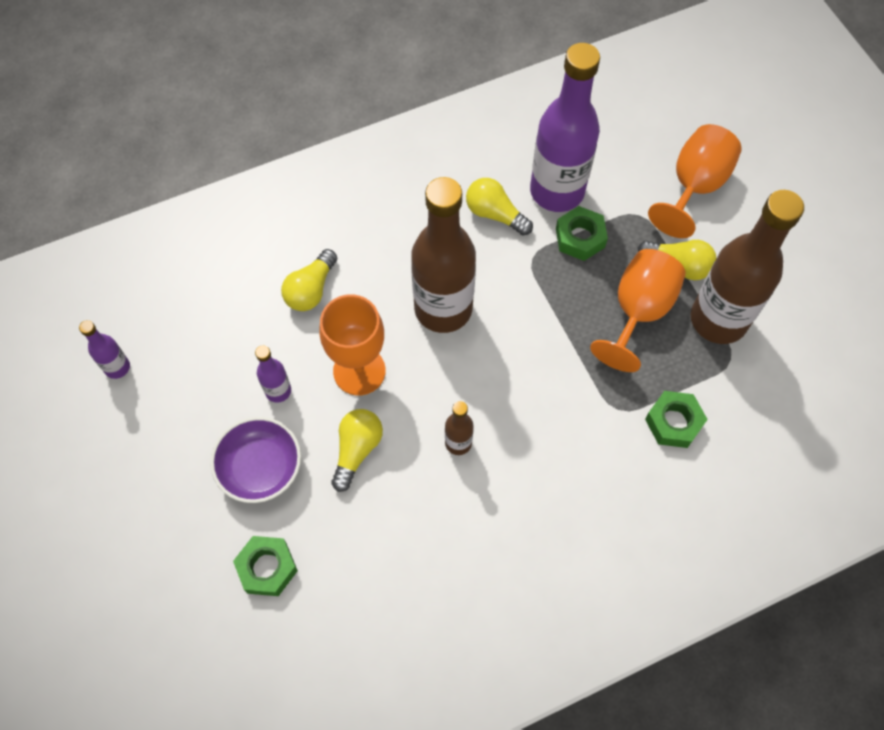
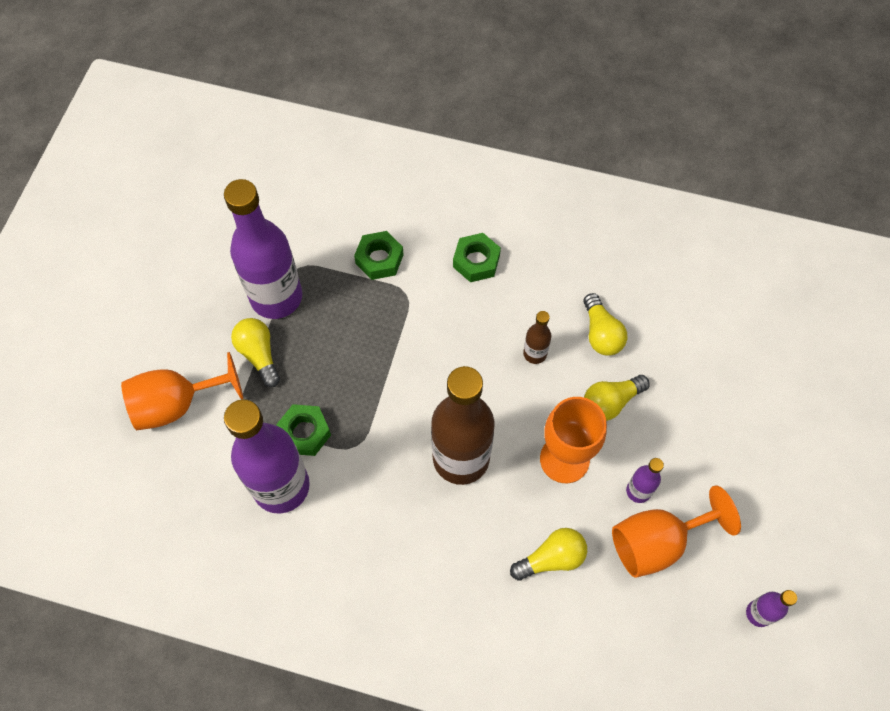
camera: 140 degrees left, 0 degrees up
purple bowl [210,417,301,503] -> none
green nut [233,536,298,596] -> green nut moved to [453,233,501,282]
yellow light bulb [466,178,533,236] -> yellow light bulb moved to [584,293,627,355]
orange goblet [590,249,686,372] -> orange goblet moved to [612,485,741,578]
brown bottle [691,190,804,344] -> purple bottle [224,179,302,319]

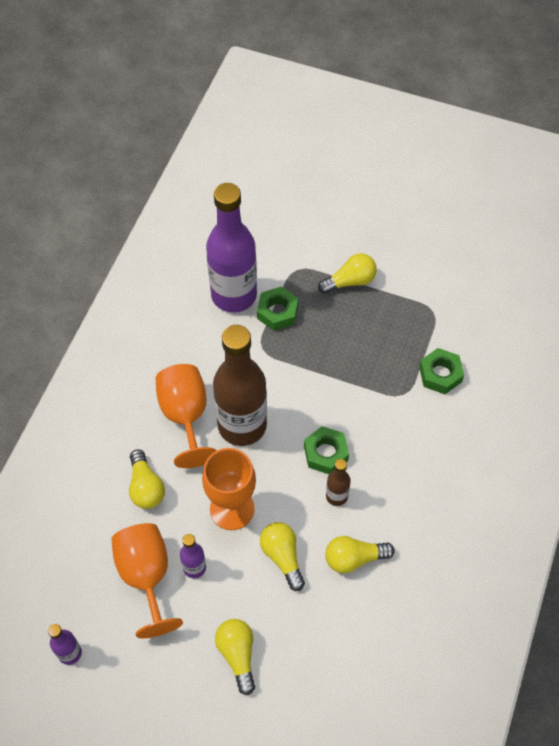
camera: 95 degrees right, 5 degrees down
orange goblet [121,352,244,430] -> orange goblet moved to [156,364,217,468]
purple bottle [224,179,302,319] -> none
green nut [453,233,501,282] -> green nut moved to [304,426,349,474]
none -> yellow light bulb [215,619,255,695]

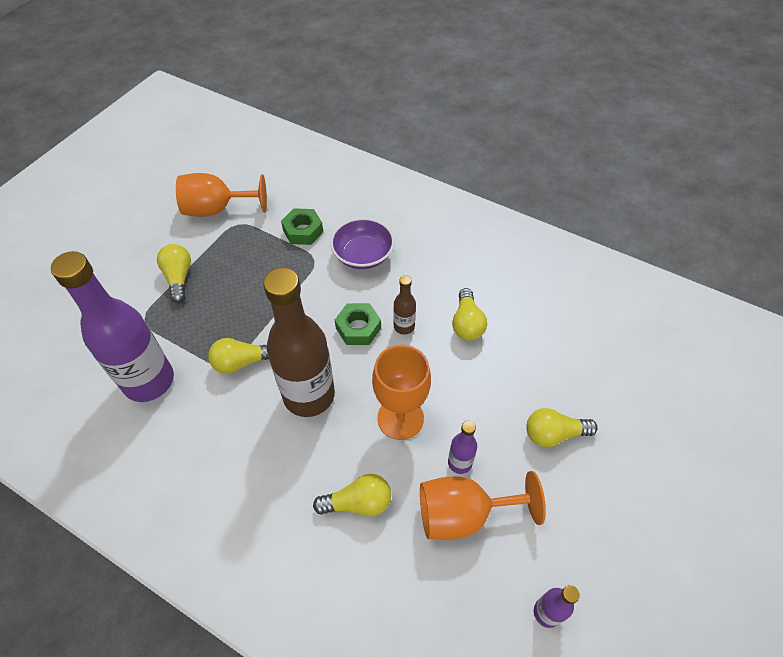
camera: 80 degrees left, 5 degrees down
orange goblet [156,364,217,468] -> orange goblet moved to [176,173,267,217]
green nut [257,286,298,331] -> none
yellow light bulb [260,522,305,591] -> yellow light bulb moved to [208,338,269,374]
none -> purple bowl [330,218,395,269]

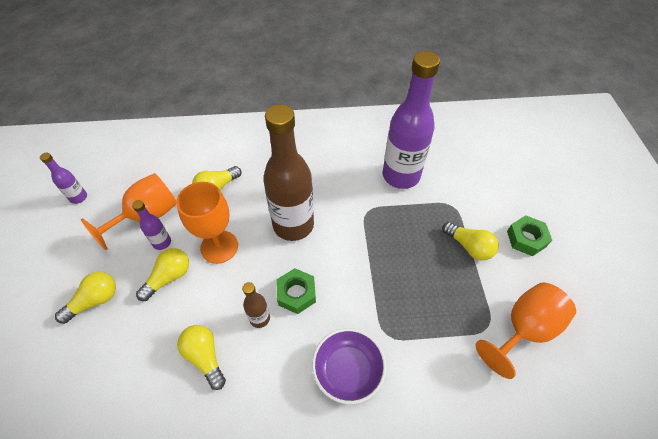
camera: 145 degrees right, 0 degrees up
yellow light bulb [208,338,269,374] -> yellow light bulb moved to [136,248,189,301]
green nut [281,208,323,245] -> green nut moved to [507,215,552,256]

